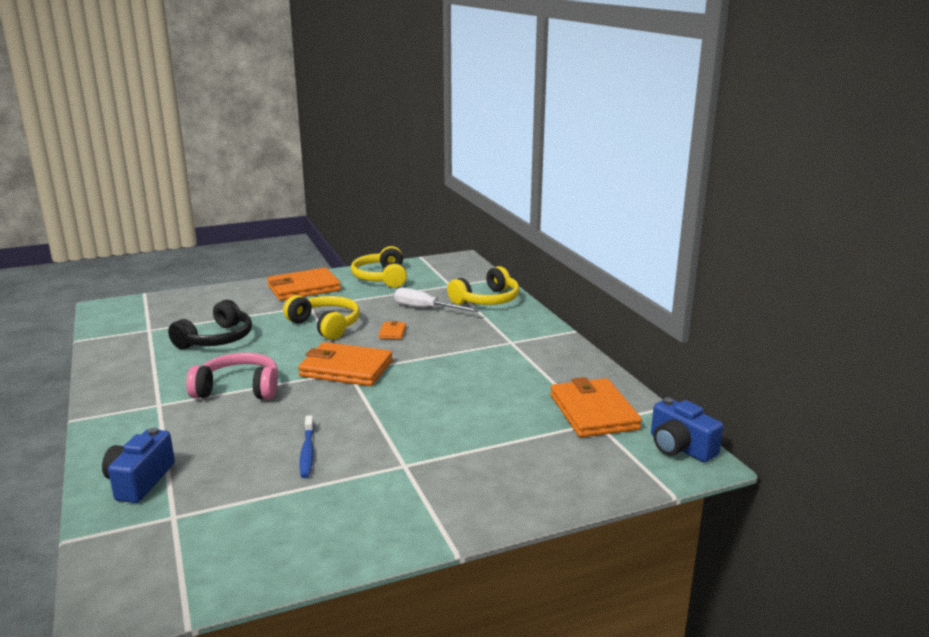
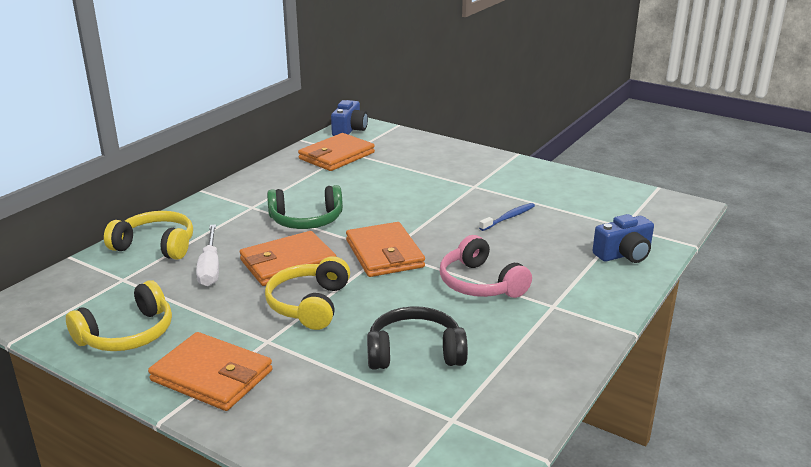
camera: 125 degrees left, 5 degrees up
orange wallet [378,321,406,339] -> orange wallet [240,231,336,286], size x2.28
none -> green headphones [267,185,343,229]

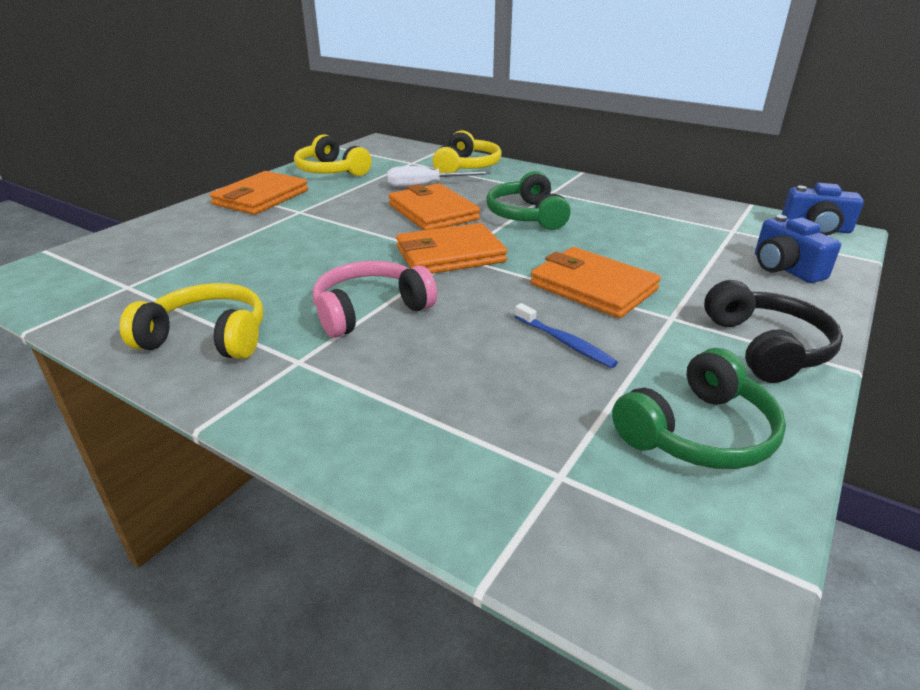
camera: 90 degrees right, 5 degrees up
yellow headphones [265,256,350,330] -> yellow headphones moved to [120,283,263,359]
orange wallet [298,133,375,171] -> orange wallet moved to [530,247,661,318]
black headphones [367,306,468,369] -> black headphones moved to [704,280,843,383]
blue camera [592,214,654,263] -> blue camera moved to [755,215,841,283]
none -> green headphones [612,348,786,469]

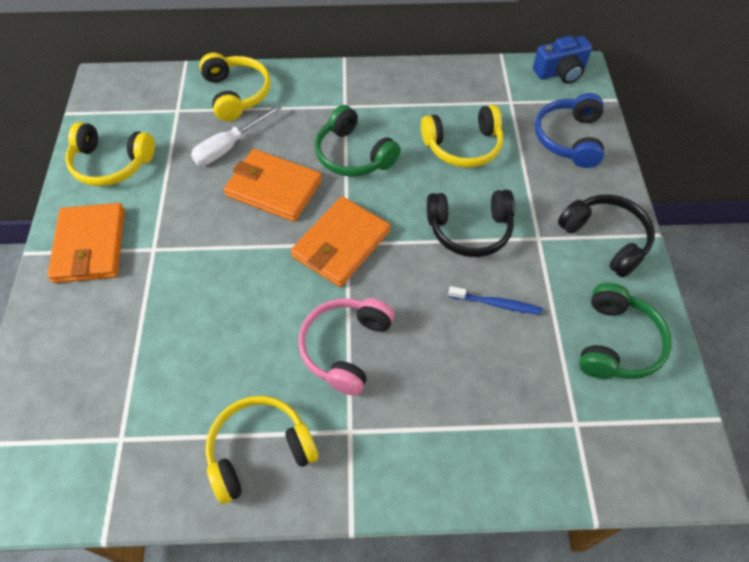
camera: 35 degrees left, 25 degrees up
orange wallet [530,247,661,318] -> black headphones [427,190,515,257]
blue camera [755,215,841,283] -> blue headphones [535,93,604,168]
none -> yellow headphones [421,105,503,168]

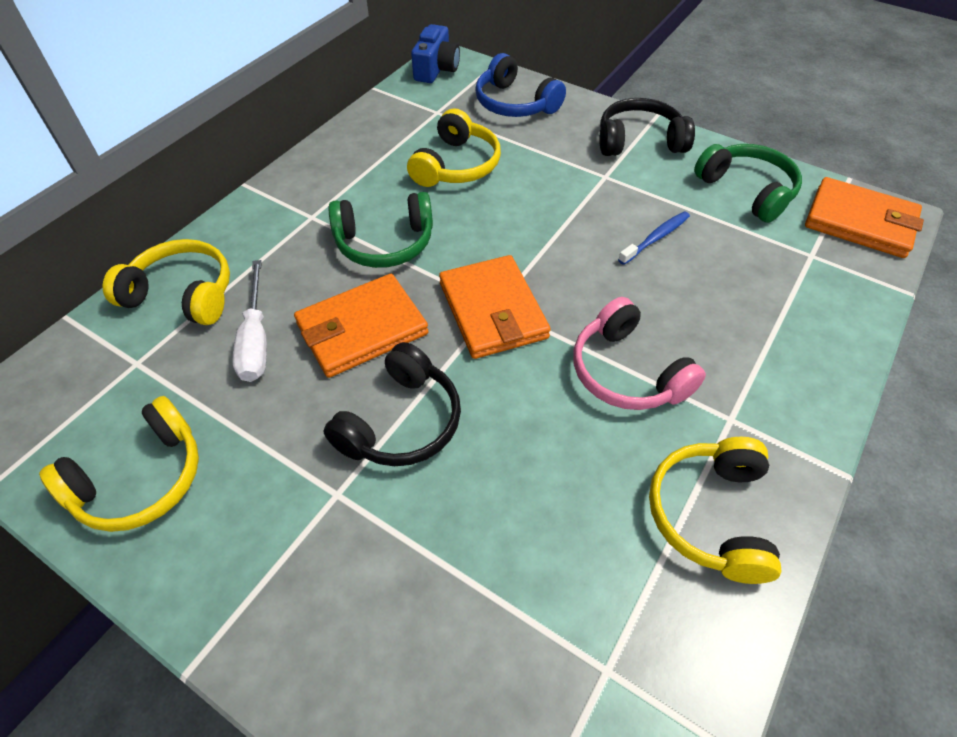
camera: 55 degrees left, 5 degrees down
orange wallet [47,203,125,283] -> orange wallet moved to [805,177,924,258]
black headphones [427,190,515,257] -> black headphones moved to [323,342,461,466]

